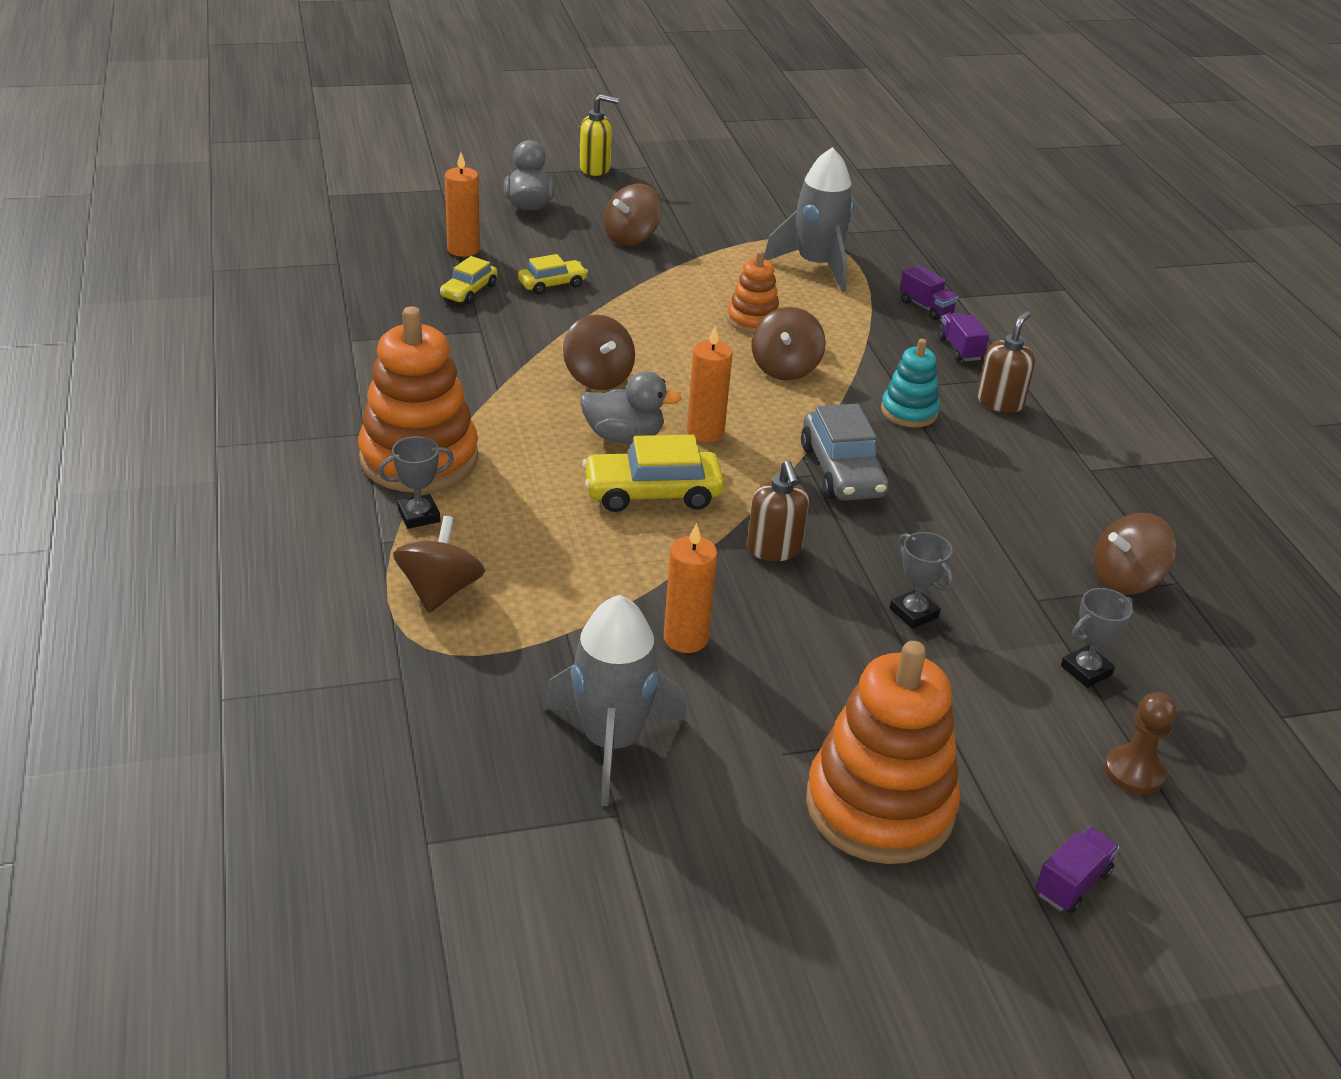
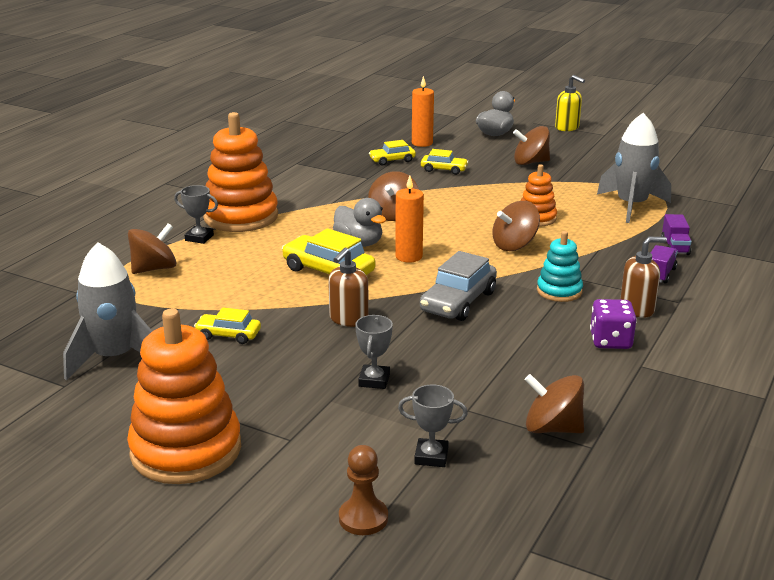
camera: 45 degrees right, 10 degrees down
orange candle [664,523,718,653] -> yellow car [194,308,261,344]
purple truck [1036,827,1120,913] -> none
none -> purple dice [590,299,637,349]

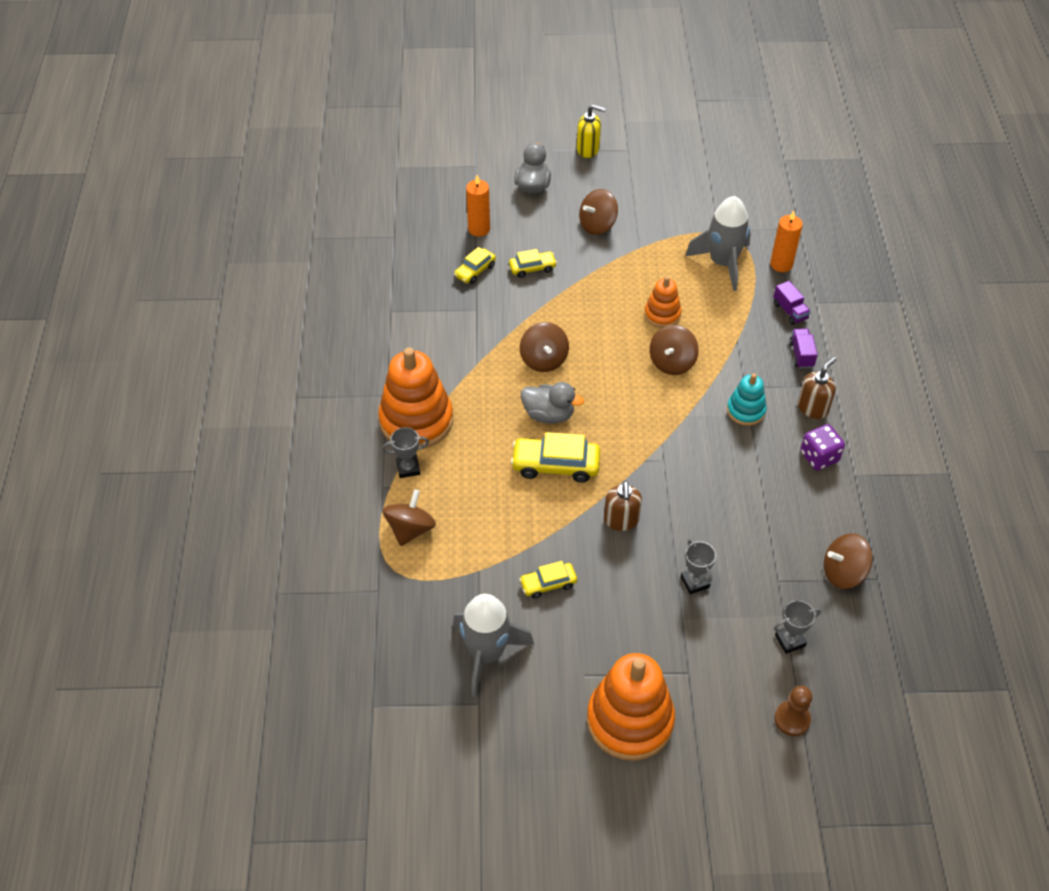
camera: 30 degrees left, 25 degrees up
orange candle [395,176,424,262] -> orange candle moved to [770,210,803,272]
grey car [420,251,497,321] -> none

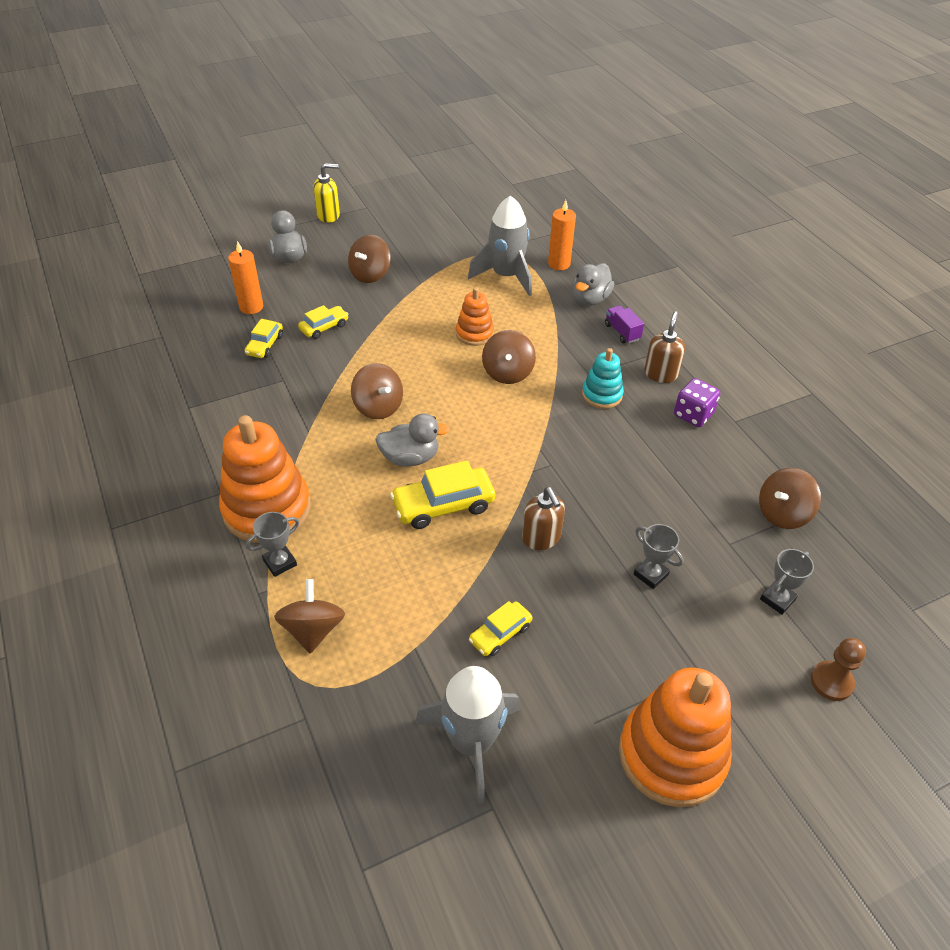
camera: 25 degrees left, 5 degrees down
purple truck [773,281,811,325] -> grey duck [572,263,614,306]

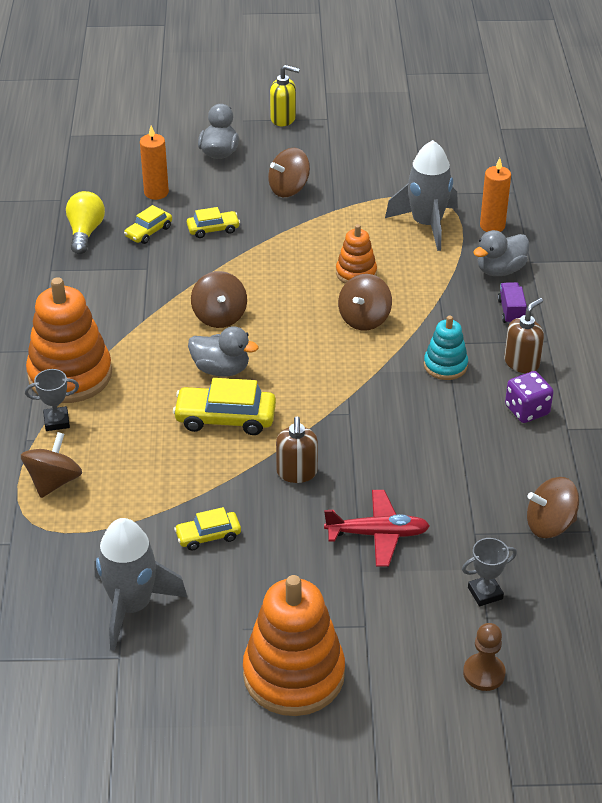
camera: 25 degrees right, 5 degrees down
grey trophy [634,524,683,589] -> red plane [324,490,430,567]
none -> yellow light bulb [66,191,105,254]

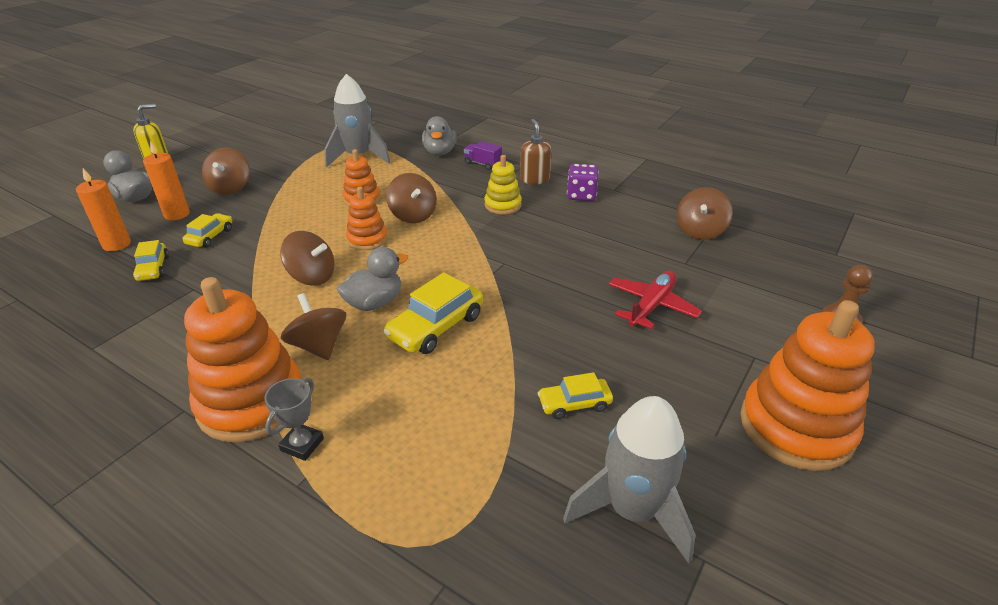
camera: 55 degrees left, 5 degrees down
brown spinning top [21,432,82,498] -> brown spinning top moved to [281,293,346,360]
yellow light bulb [66,191,105,254] -> none
yellow car [174,507,241,550] -> yellow car turned 60 degrees clockwise [538,372,613,419]
brown soap dispenser [276,417,318,483] -> none
turquoise stacking toy [424,315,468,380] -> yellow stacking toy [485,155,522,215]
grey trophy [462,538,517,606] -> none
orange candle [480,158,511,232] -> orange candle moved to [143,141,190,220]
none -> orange stacking toy [346,187,388,250]

